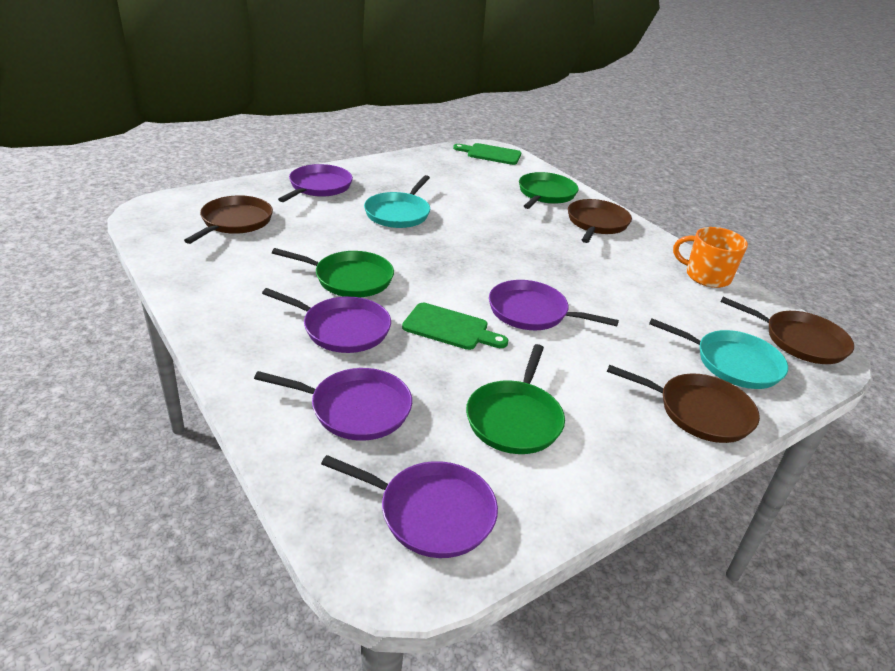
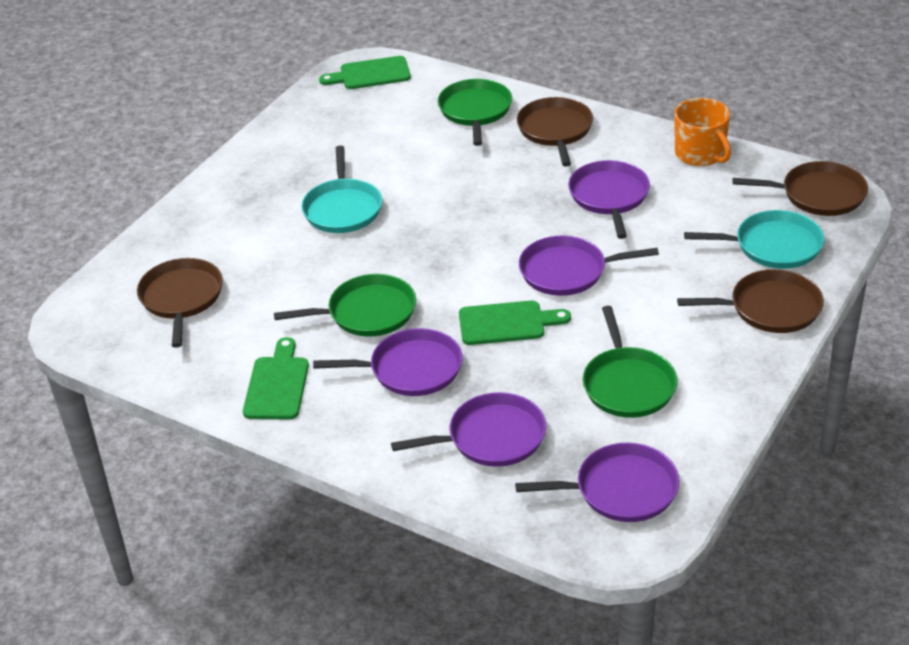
camera: 20 degrees left, 5 degrees up
purple pan [278,164,353,202] -> purple pan moved to [568,160,650,239]
orange mug [673,227,748,288] -> orange mug turned 120 degrees counterclockwise [674,98,731,166]
none -> green cutting board [243,337,309,419]

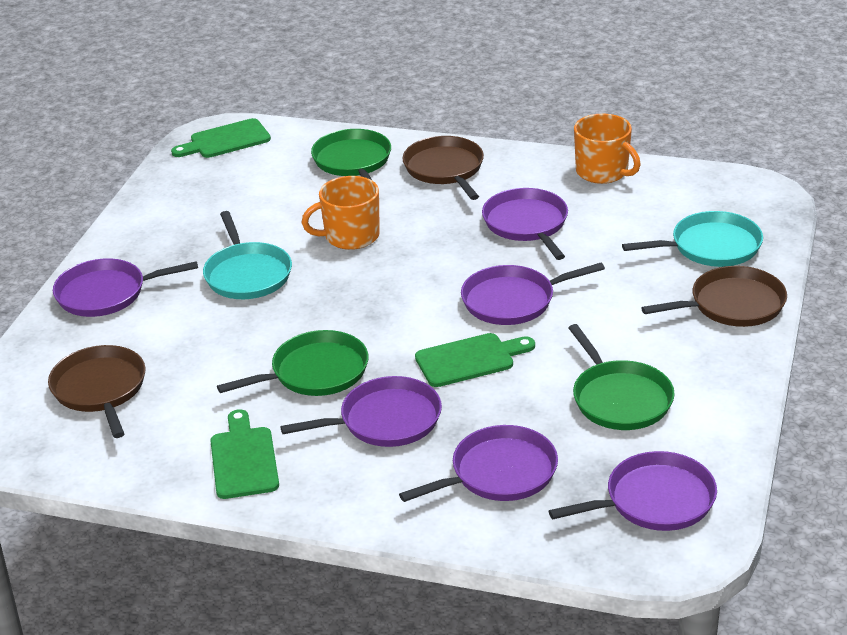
camera: 15 degrees left, 5 degrees down
brown pan [732,161,868,216] -> none
none -> purple pan [53,258,198,317]
none -> orange mug [302,176,380,250]

